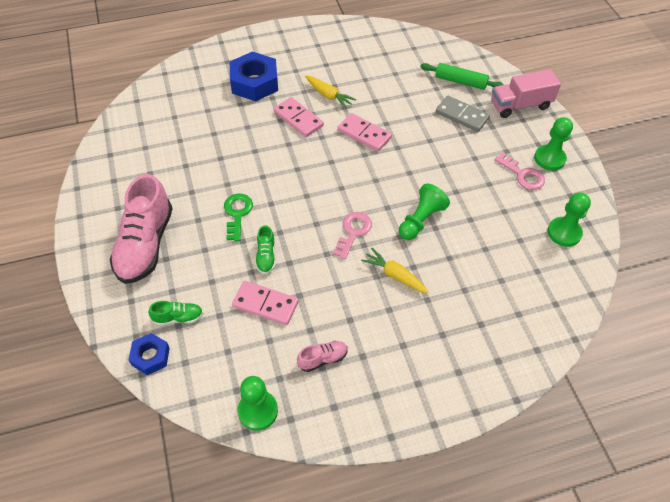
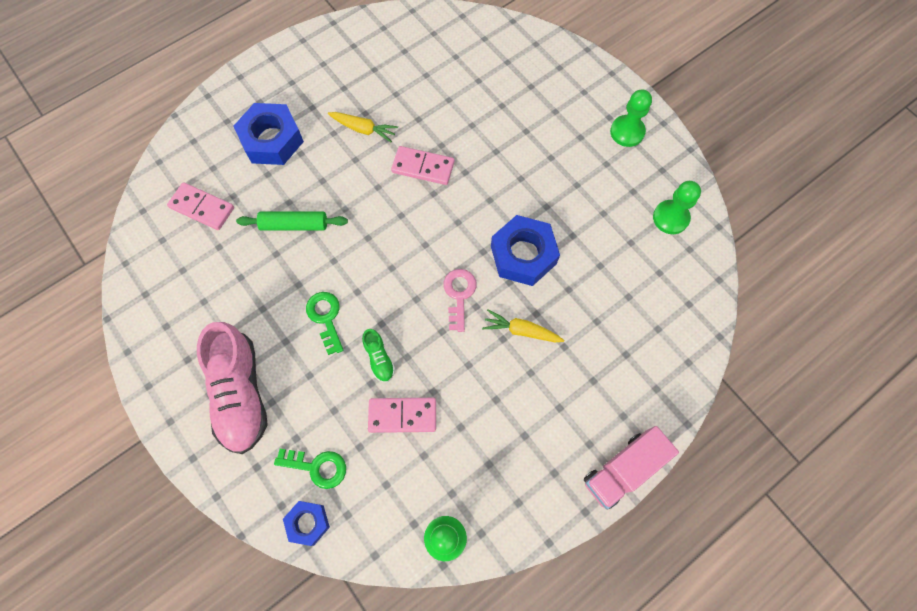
camera: 20 degrees left, 15 degrees up
green shoe [148,301,203,325] -> green key [274,449,346,489]
pink domino [274,97,324,137] -> pink domino moved to [167,182,234,230]
pink shoe [297,341,348,372] -> none
green pawn [399,184,450,240] -> blue nut [491,215,560,286]
green rolling pin [420,63,504,90] -> green rolling pin moved to [236,211,348,231]
grey domino [436,95,490,132] -> none
pink truck [491,69,561,118] -> pink truck moved to [584,426,679,510]
pink key [495,153,545,190] -> none

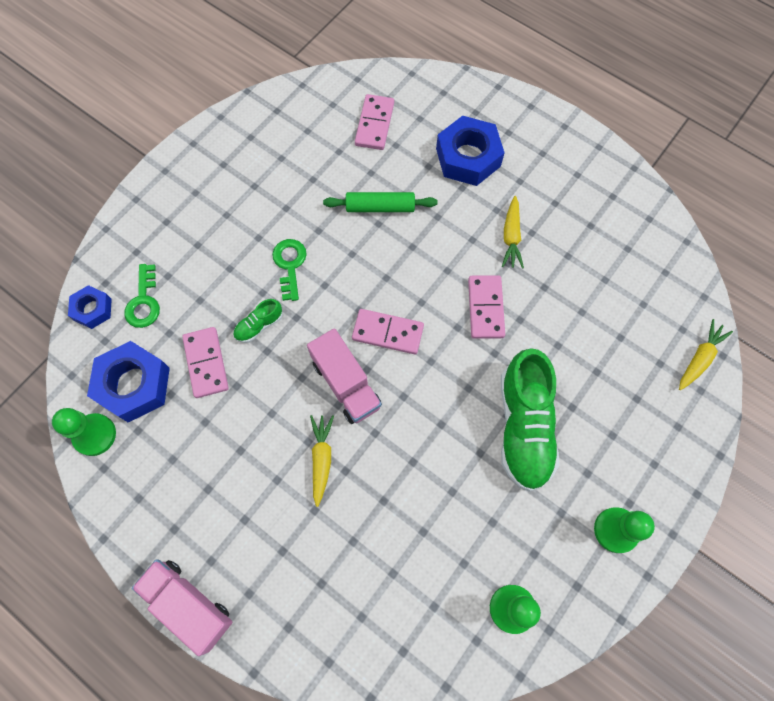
camera: 75 degrees right, 0 degrees up
pink shoe [197,322,268,454] -> none
green rolling pin [236,211,348,231] -> green rolling pin turned 75 degrees counterclockwise [323,192,437,212]
green key [306,292,343,355] -> green key turned 60 degrees counterclockwise [272,239,307,301]
pink key [444,269,477,332] -> pink truck [307,328,382,424]
blue nut [491,215,560,286] -> blue nut moved to [87,341,170,423]
none -> pink domino [352,309,424,354]
none -> green shoe [501,349,559,492]
none -> yellow carrot [679,319,733,390]

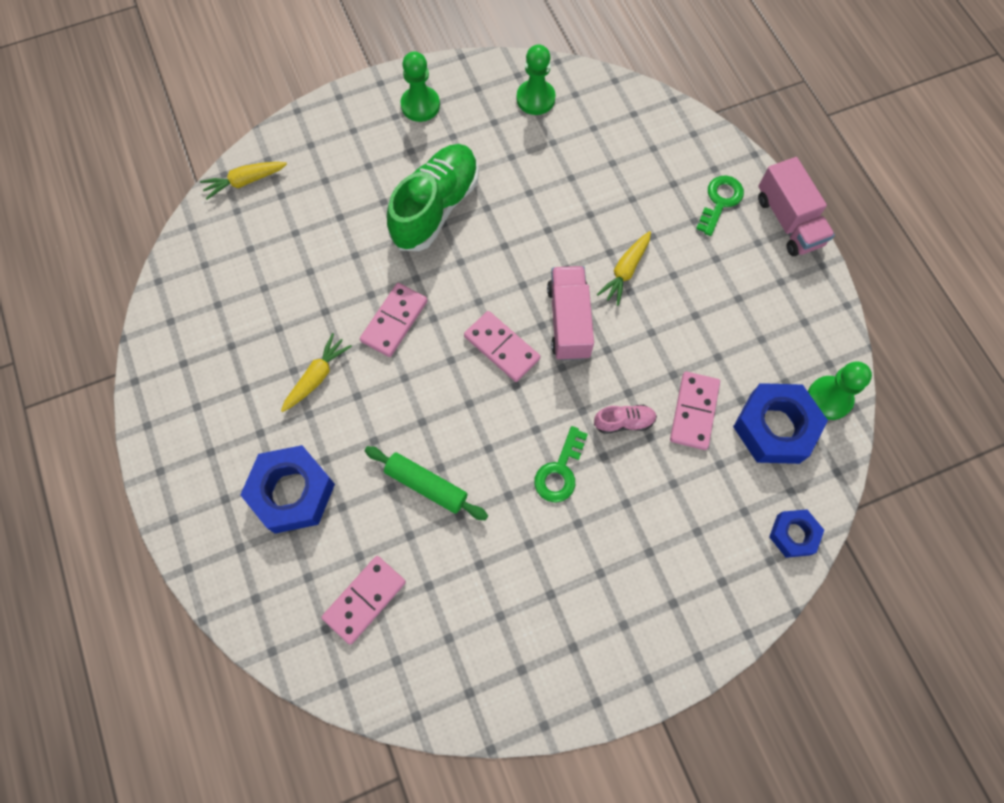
camera: 150 degrees left, 0 degrees up
green key [124,264,160,328] -> green key moved to [696,175,744,236]
green shoe [233,299,283,343] -> pink shoe [594,405,657,434]

